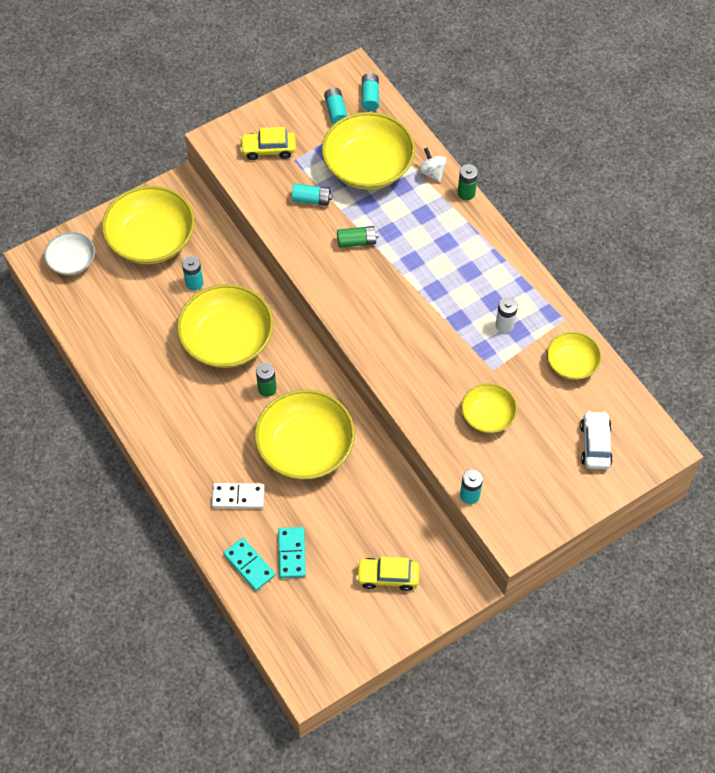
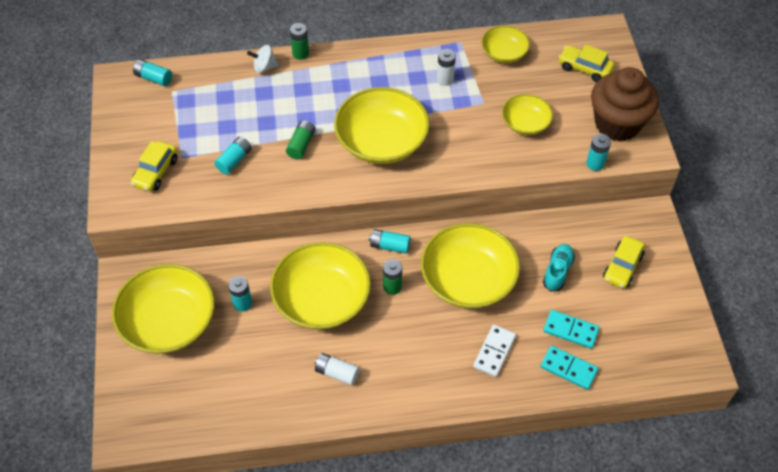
camera: 65 degrees left, 5 degrees down
white bowl [44,232,95,275] -> none
turquoise domino [223,538,275,591] -> turquoise domino turned 45 degrees clockwise [540,346,598,390]
yellow bowl [322,112,415,190] -> yellow bowl moved to [334,87,430,164]
turquoise battery [324,88,348,125] -> turquoise battery moved to [369,229,411,254]
white car [580,411,613,469] -> yellow car [558,45,614,82]
none -> white battery [315,353,359,385]
none -> turquoise shoe [543,244,575,292]
none -> brown cupcake [591,67,659,142]

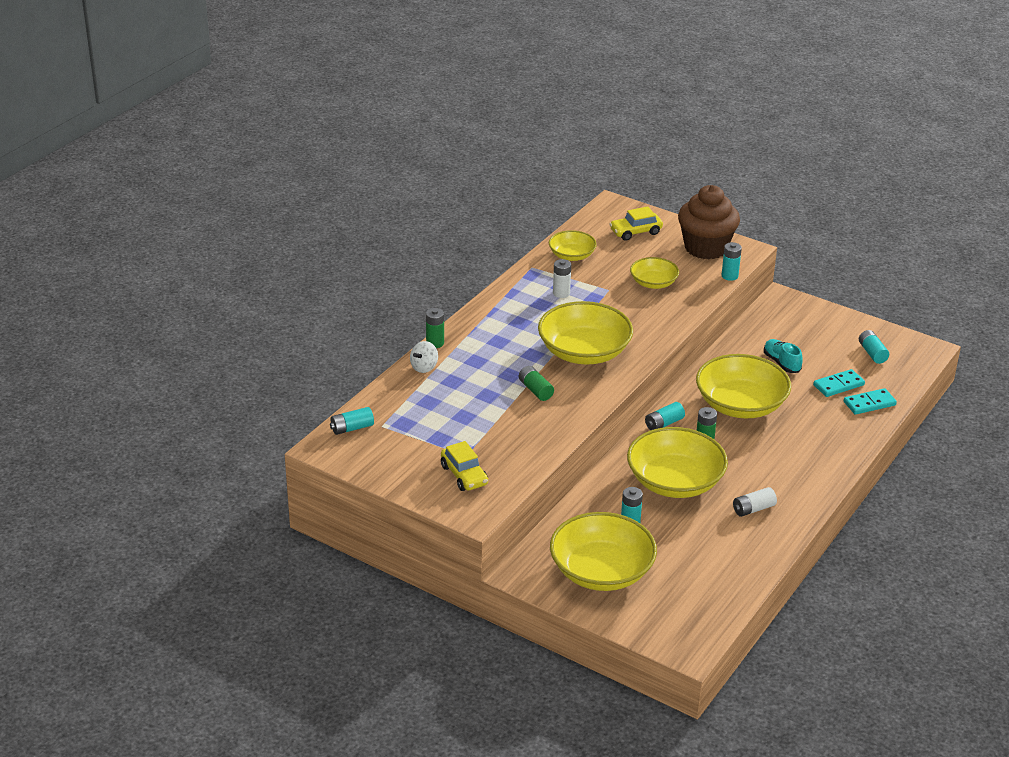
camera: 50 degrees left, 20 degrees down
turquoise battery [214,137,252,174] -> turquoise battery moved to [859,330,889,364]
white domino [473,325,516,377] -> none
yellow car [603,236,645,289] -> none

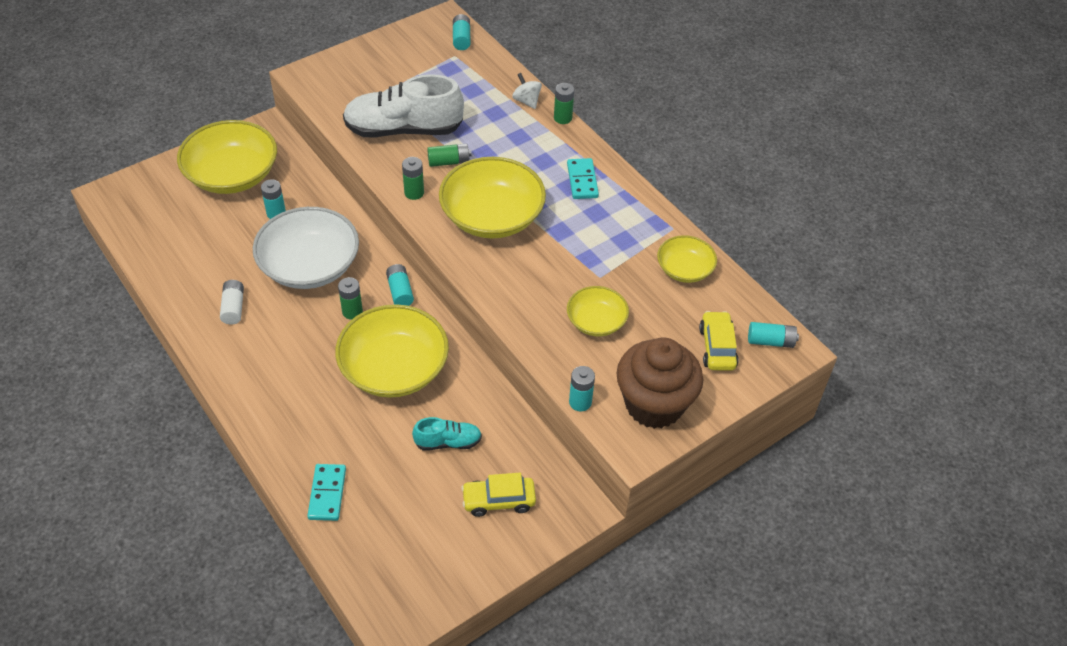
camera: 110 degrees right, 15 degrees up
yellow car [441,441,488,491] -> yellow car moved to [461,473,536,517]
white battery [553,259,571,298] -> none
yellow bowl [627,427,728,498] -> white bowl [253,207,359,289]
turquoise domino [813,369,865,397] -> turquoise domino moved to [567,158,599,199]
turquoise battery [859,330,889,364] -> turquoise battery moved to [748,322,799,348]
none -> white shoe [343,74,464,137]
none -> green battery [402,157,424,200]

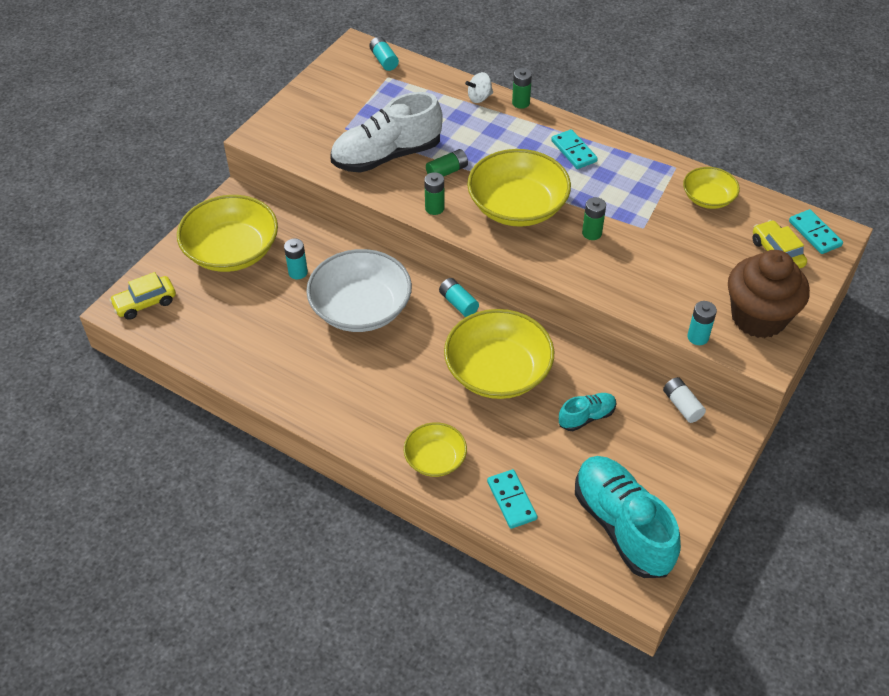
camera: 20 degrees left, 0 degrees up
white battery [220,280,244,325] -> white battery moved to [663,377,706,423]
green battery [338,277,363,320] -> green battery moved to [582,197,606,240]
yellow car [461,473,536,517] -> yellow car moved to [109,272,176,320]
white spinning top [512,73,542,109] -> white spinning top turned 60 degrees counterclockwise [465,72,493,103]
yellow bowl [567,286,629,336] -> yellow bowl moved to [404,423,467,477]
turquoise battery [748,322,799,348] -> turquoise domino [789,209,843,254]
none -> turquoise shoe [575,456,681,578]

